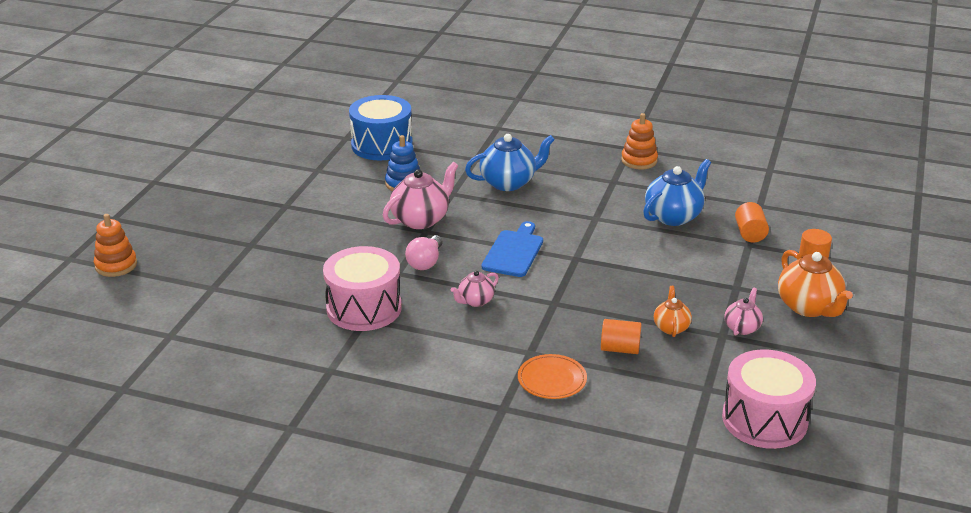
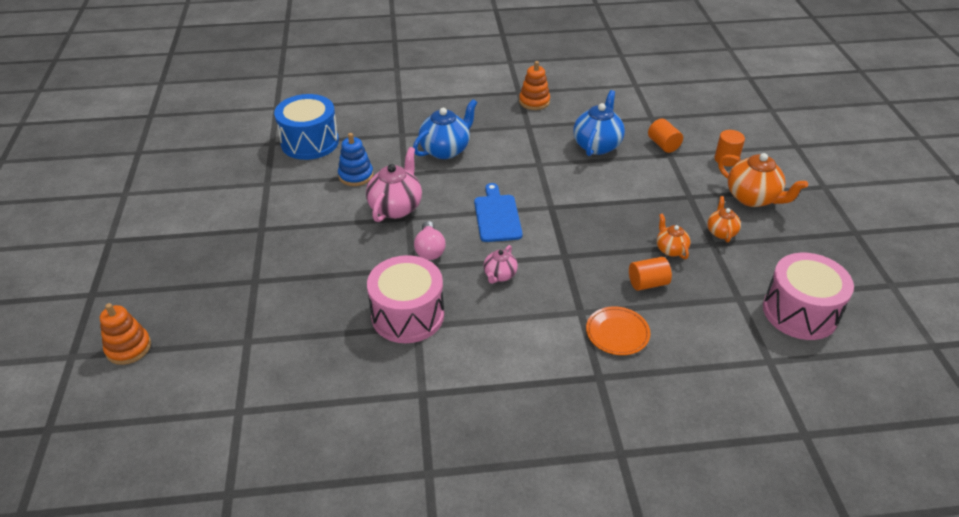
camera: 25 degrees left, 10 degrees up
pink teapot [725,288,763,336] -> orange teapot [707,196,741,242]

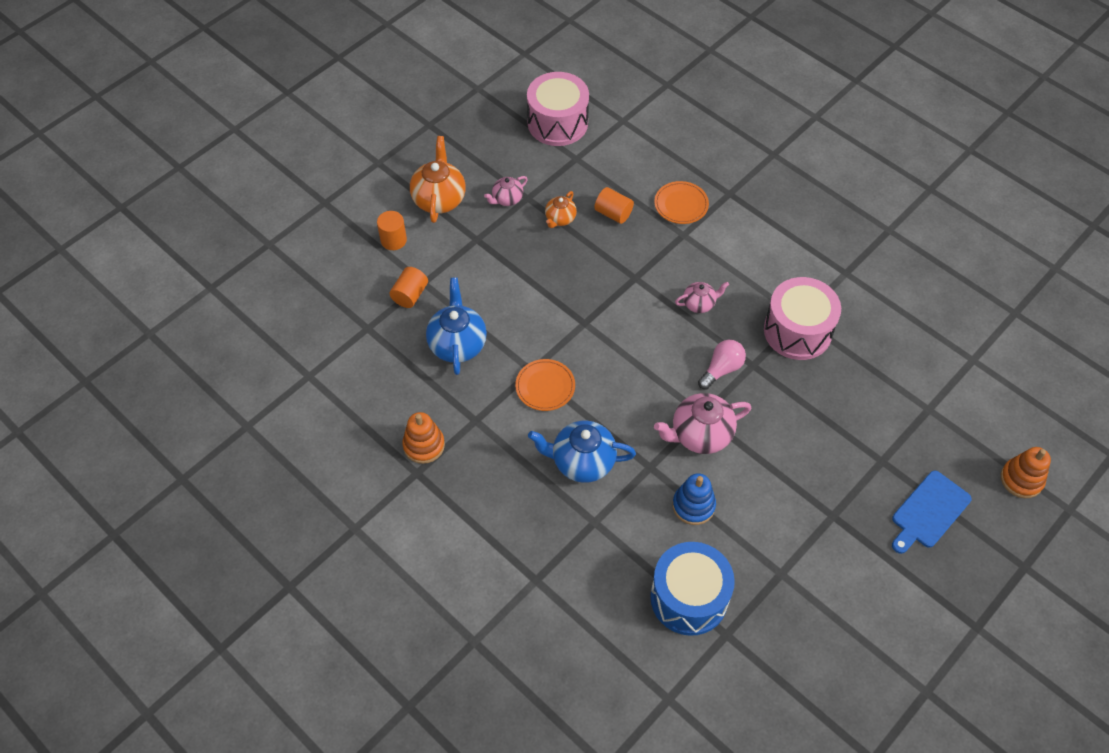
camera: 130 degrees left, 15 degrees up
blue cutting board [474,183,523,242] -> blue cutting board moved to [892,471,972,554]
blue teapot [573,90,625,156] -> blue teapot turned 105 degrees clockwise [426,277,487,375]
orange teapot [707,196,741,242] -> pink teapot [484,176,528,206]
none -> orange plate [515,359,575,411]

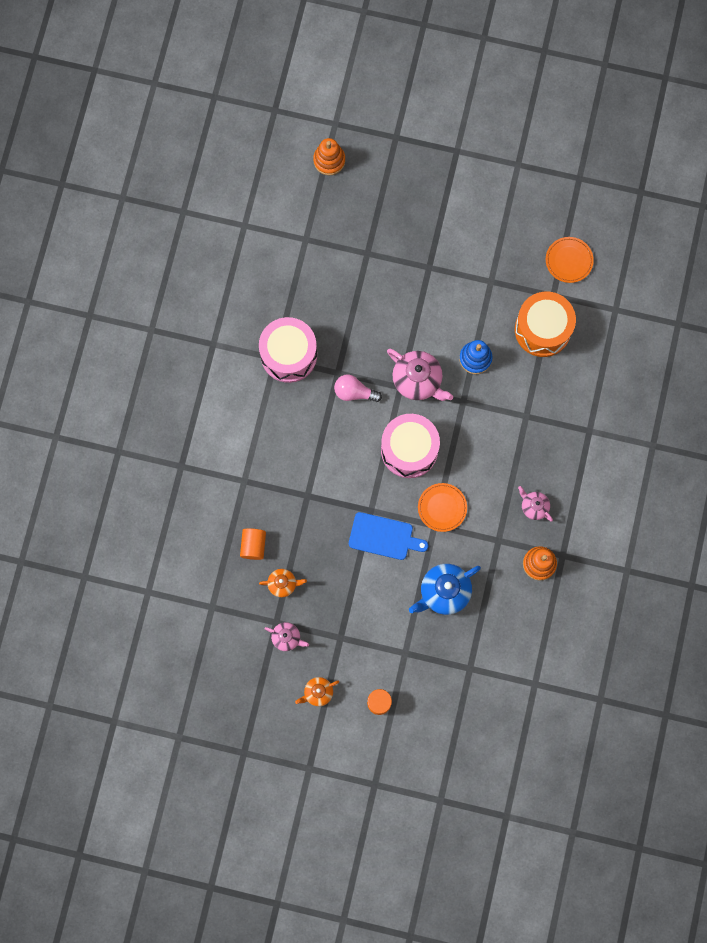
camera: 120 degrees left, 20 degrees up
orange cylinder [389,267,428,308] -> none
orange teapot [410,136,466,223] -> orange teapot [295,677,339,706], size x0.56
pink drum [527,72,589,146] -> pink drum moved to [381,414,440,478]
blue teapot [528,421,636,483] -> none
blue drum [650,542,735,636] -> orange drum [515,292,576,357]
orange plate [654,181,709,224] -> orange plate moved to [546,237,594,283]
pink teapot [675,282,729,313] -> pink teapot moved to [518,486,553,522]
blue cutting board [892,471,972,554] -> blue cutting board moved to [349,512,428,560]

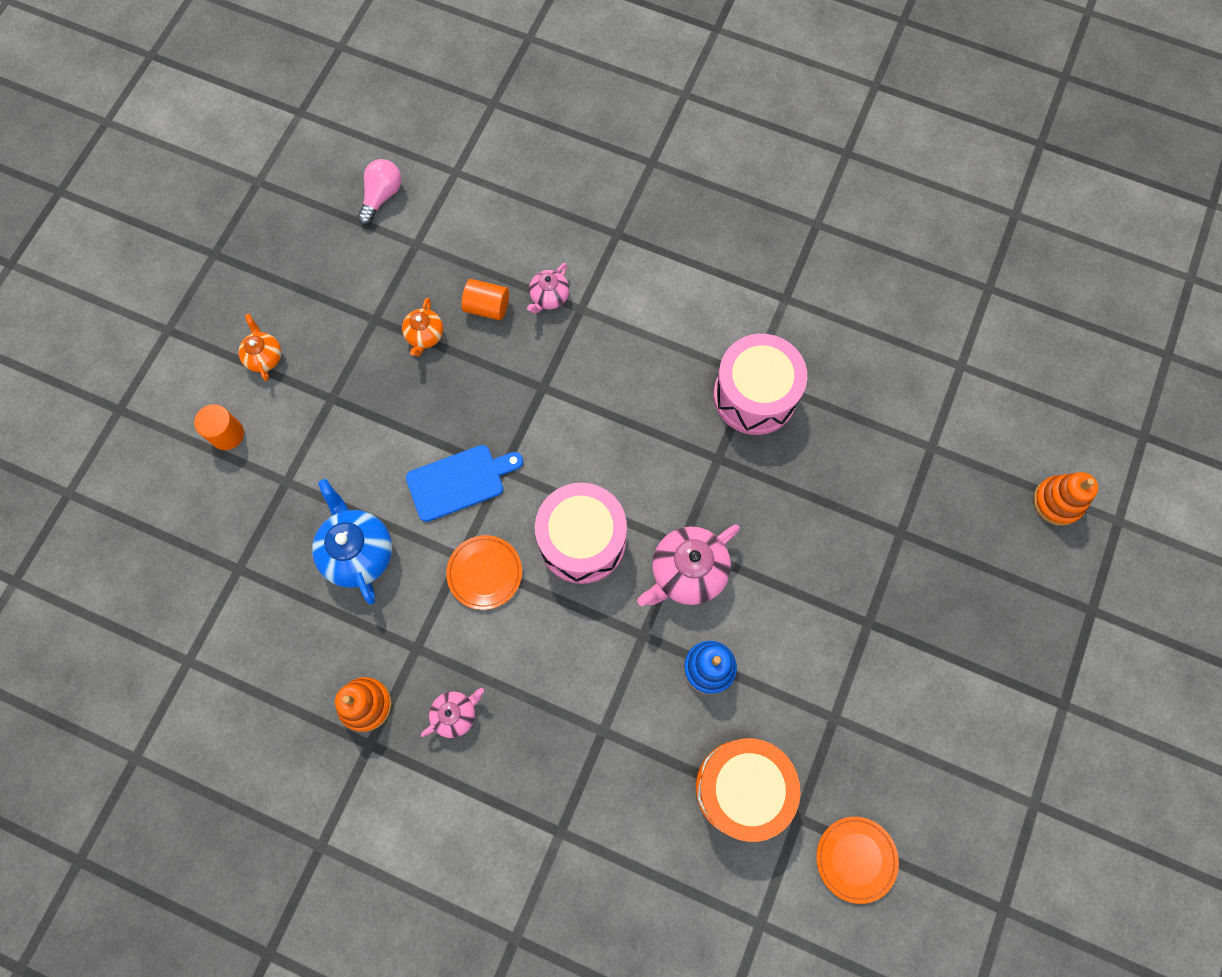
camera: 100 degrees right, 5 degrees down
pink teapot [264,622,309,651] -> pink teapot moved to [527,263,569,314]
pink light bulb [334,374,382,402] -> pink light bulb moved to [357,159,401,225]
blue cutting board [349,512,428,560] -> blue cutting board turned 135 degrees counterclockwise [406,445,523,522]

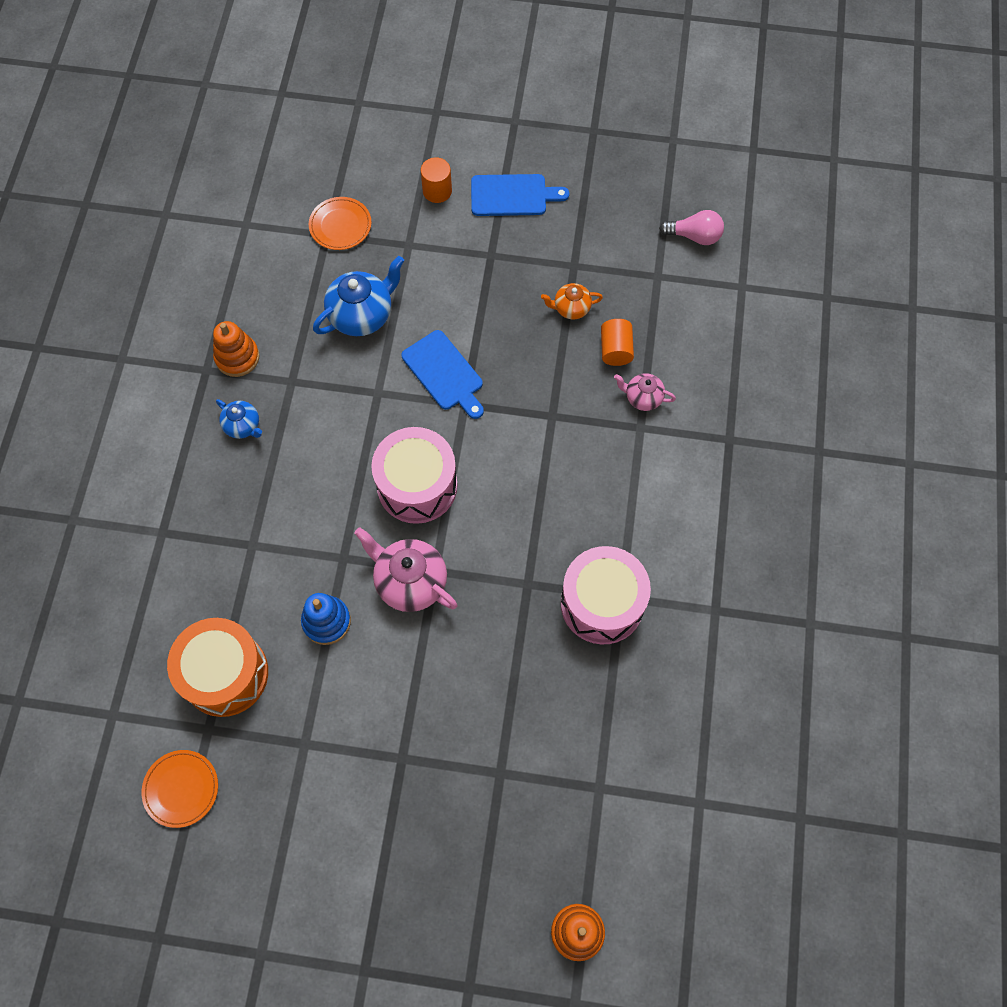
camera: 75 degrees right, 5 degrees down
orange teapot [238,314,281,381] -> blue cutting board [471,174,569,216]
pink teapot [421,688,484,738] -> blue teapot [216,399,262,439]
orange plate [446,535,522,610] -> orange plate moved to [309,197,372,250]

